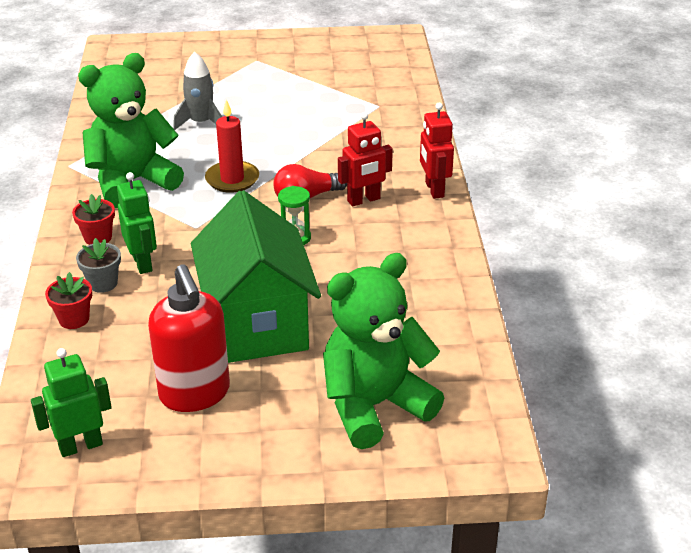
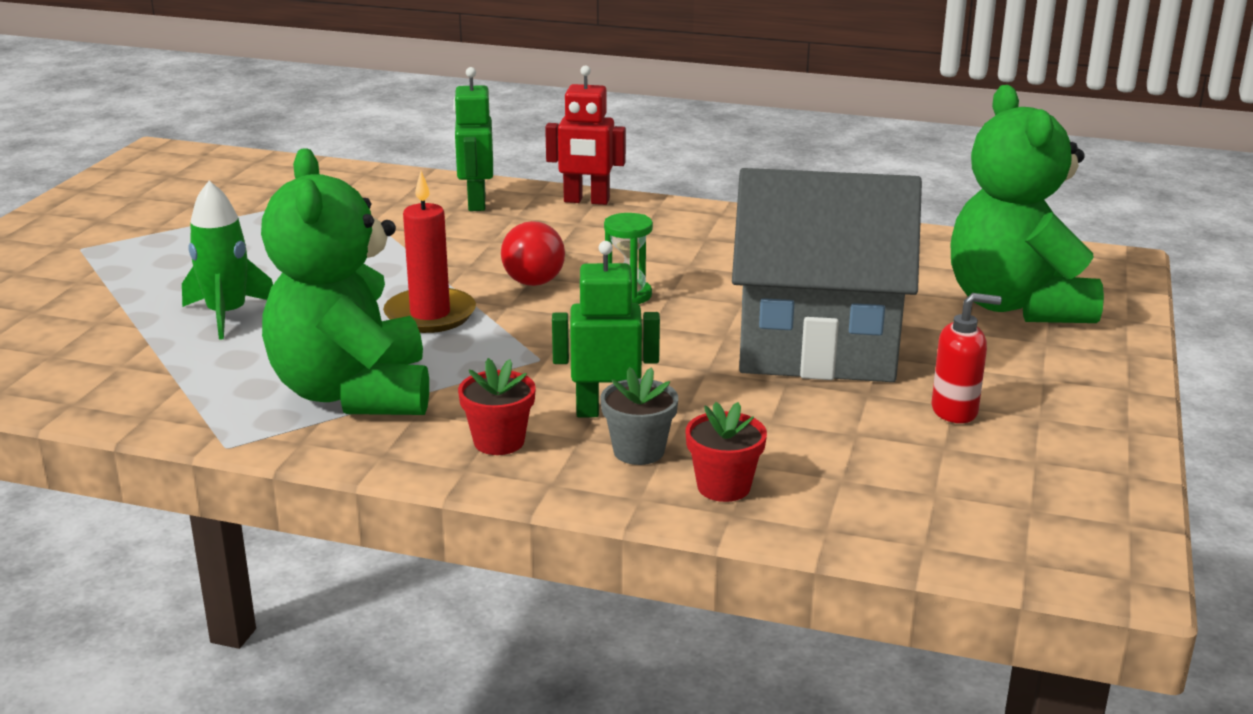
camera: 70 degrees left, 10 degrees down
green robot [31,348,112,457] -> green robot moved to [453,67,493,211]
red soap dispenser [148,264,230,412] -> red soap dispenser [931,293,1002,423], size x0.52
grey rocket [173,52,222,130] -> green rocket [182,181,273,340]
green house [191,190,321,363] -> grey house [732,168,922,382]
red robot [338,112,393,206] -> none

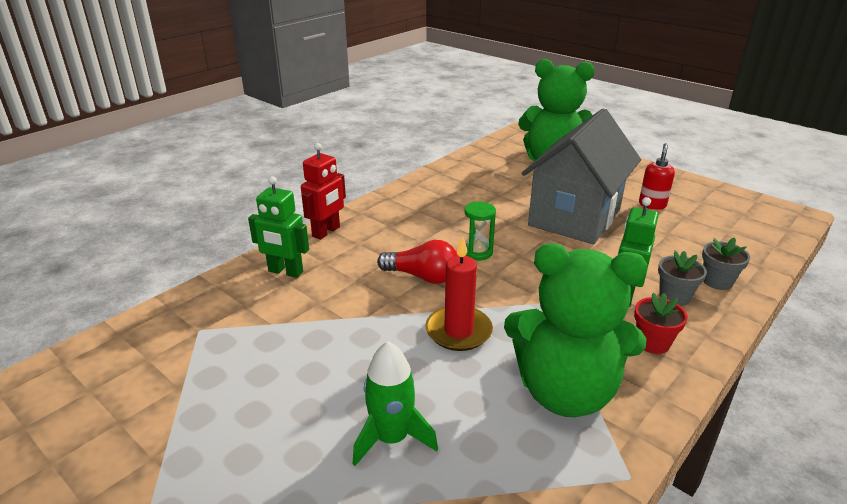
camera: 65 degrees left, 5 degrees up
red flower pot [685,402,767,502] -> grey flower pot [702,237,750,290]

